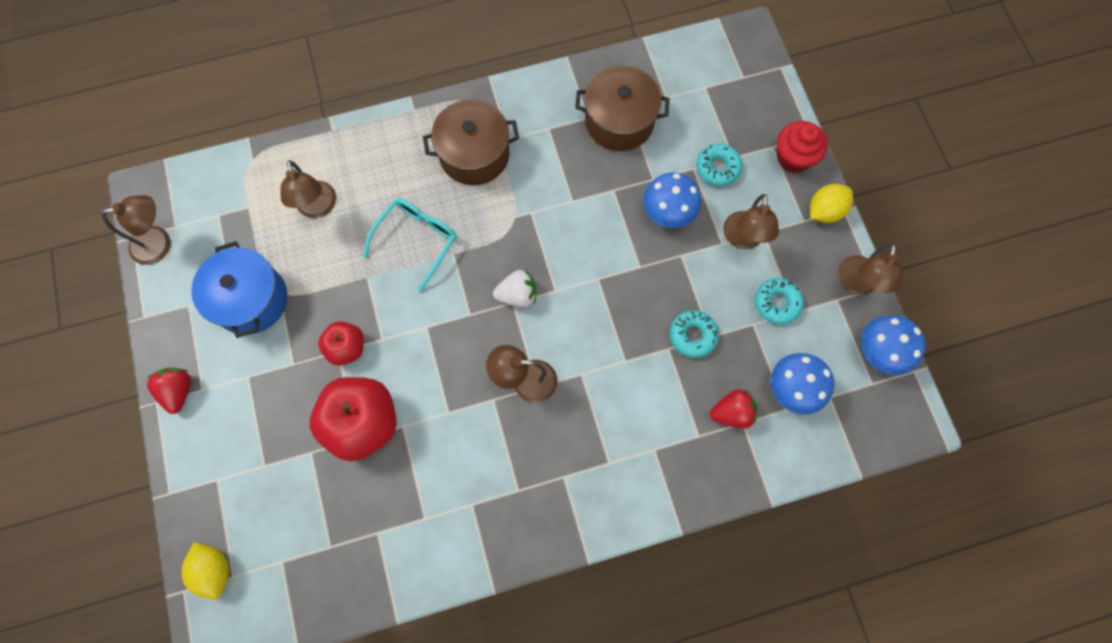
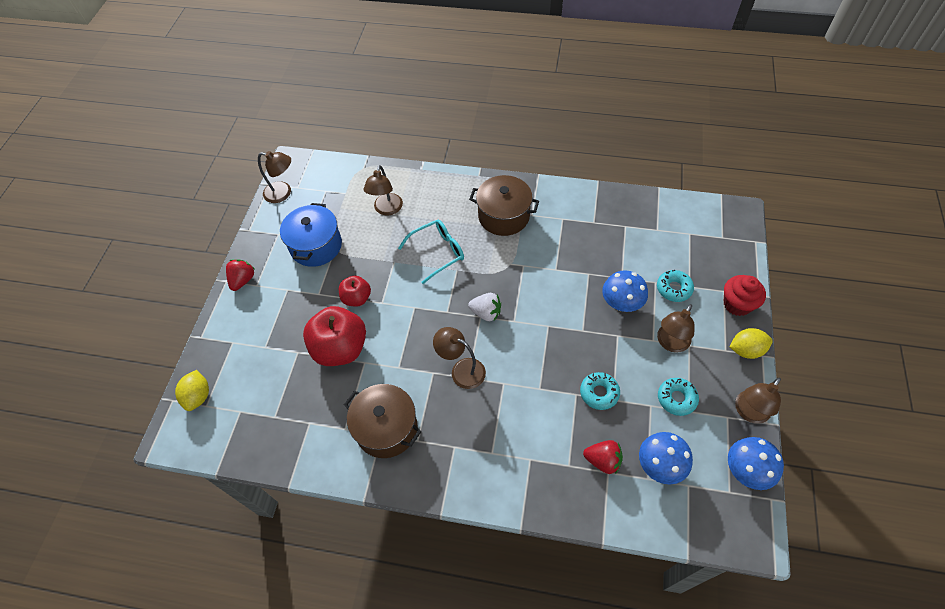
camera: 30 degrees right, 15 degrees down
brown pot [575,66,670,151] -> brown pot moved to [344,384,421,458]

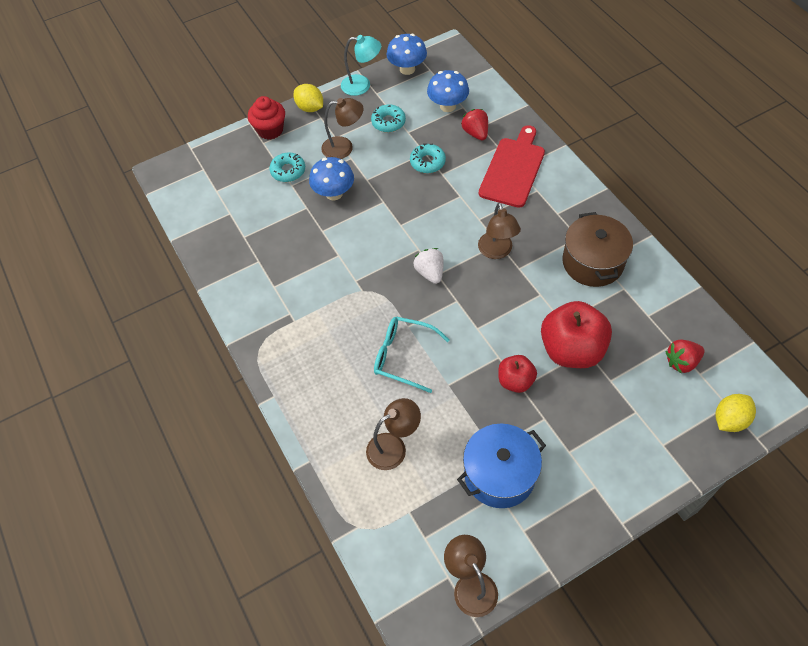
camera: 130 degrees left, 0 degrees up
red strawberry [226,260,255,291] -> red strawberry moved to [665,339,705,373]
brown pot [469,175,539,236] -> none
brown lamp [735,378,781,424] -> turquoise lamp [341,35,381,96]
none -> red cutting board [479,125,545,208]

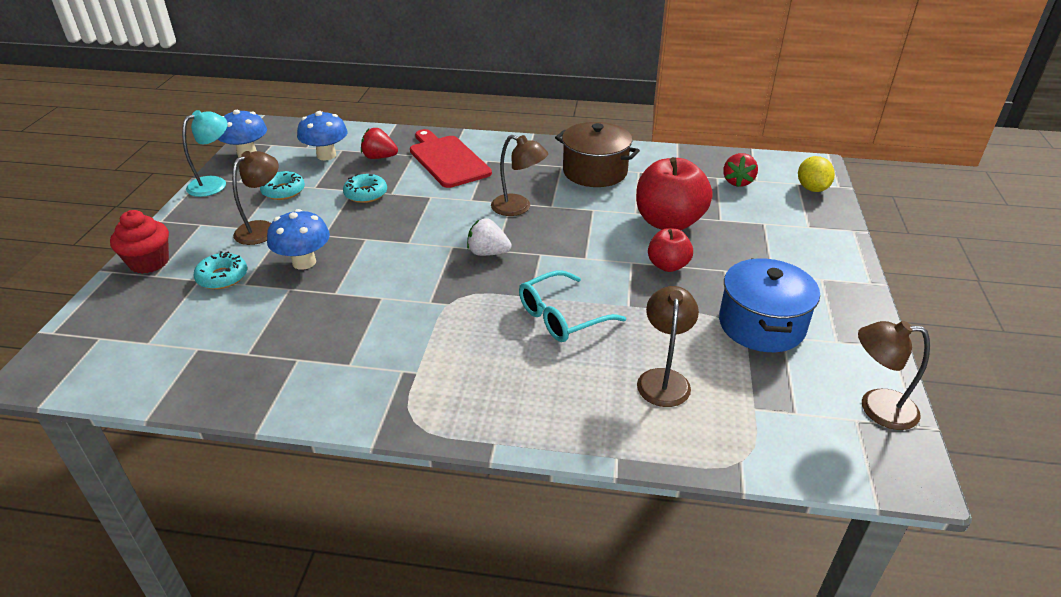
camera: 55 degrees left, 20 degrees down
yellow lemon [294,84,323,112] -> none

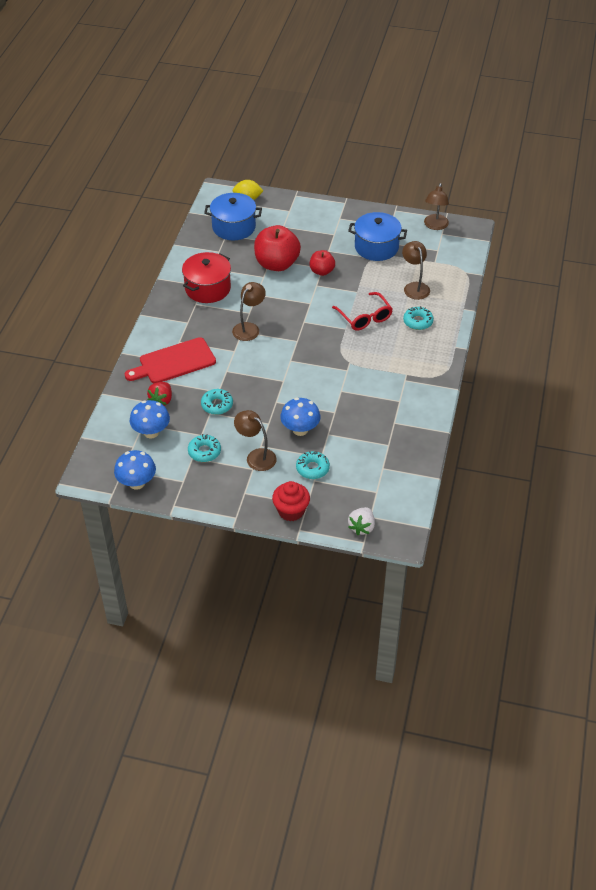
camera: 85 degrees left, 10 degrees up
turquoise lamp [182,110,228,197] -> none
white strawberry [467,218,512,256] -> white strawberry moved to [348,507,375,535]
turquoise glasses [519,270,626,342] -> red glasses [332,292,393,331]
brown pot [555,122,640,187] -> red pot [182,252,231,303]
brown lamp [637,286,699,407] -> brown lamp turned 60 degrees clockwise [402,241,430,300]
red strawberry [723,153,758,187] -> blue pot [204,193,262,240]
none -> turquoise donut [403,306,434,330]

